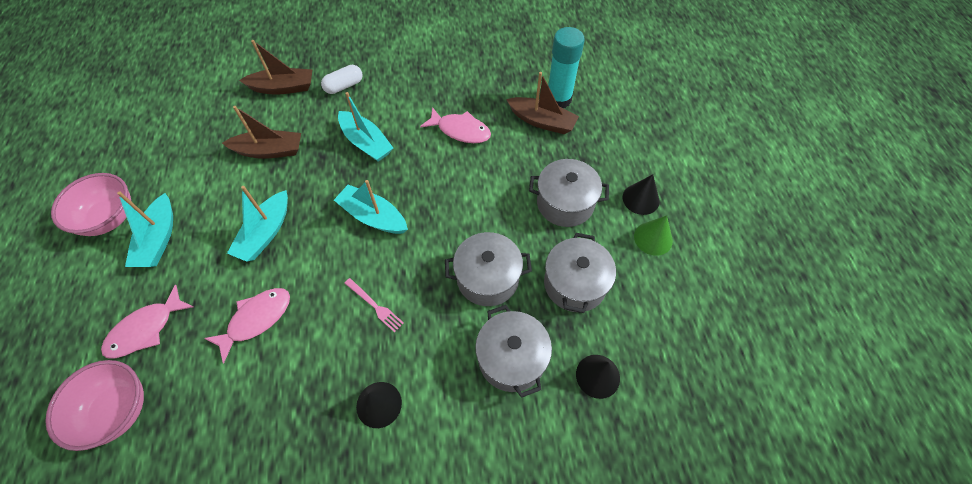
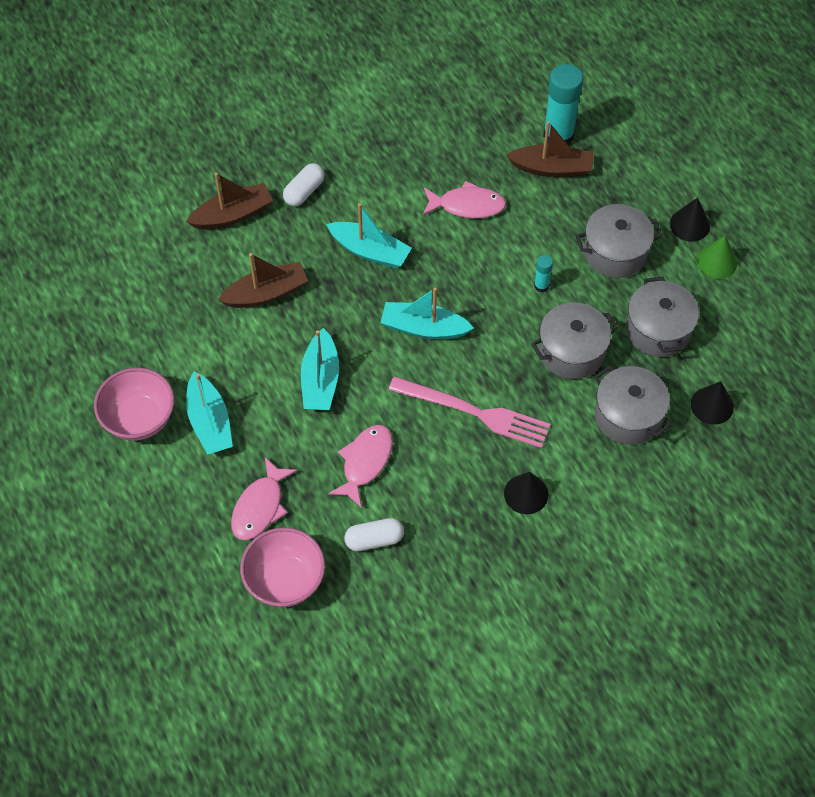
camera: 20 degrees left, 0 degrees up
pink fork [344,278,404,333] -> pink fork [388,376,551,448], size x2.06
none -> white capsule [344,518,404,551]
none -> turquoise glue stick [534,255,553,292]

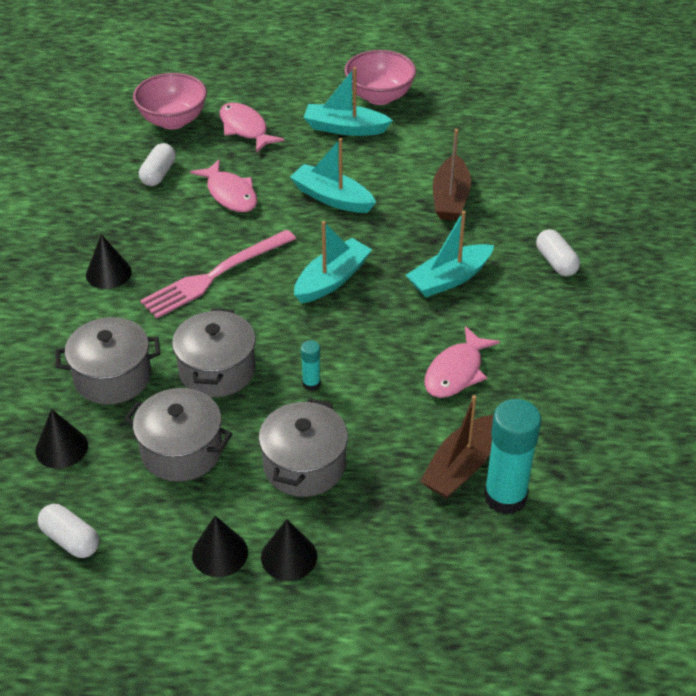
camera: 120 degrees right, 15 degrees down
brown boat [186,173,273,229] -> none
green cone [696,235,737,279] -> black cone [192,516,248,577]
none -> white capsule [38,504,99,558]

